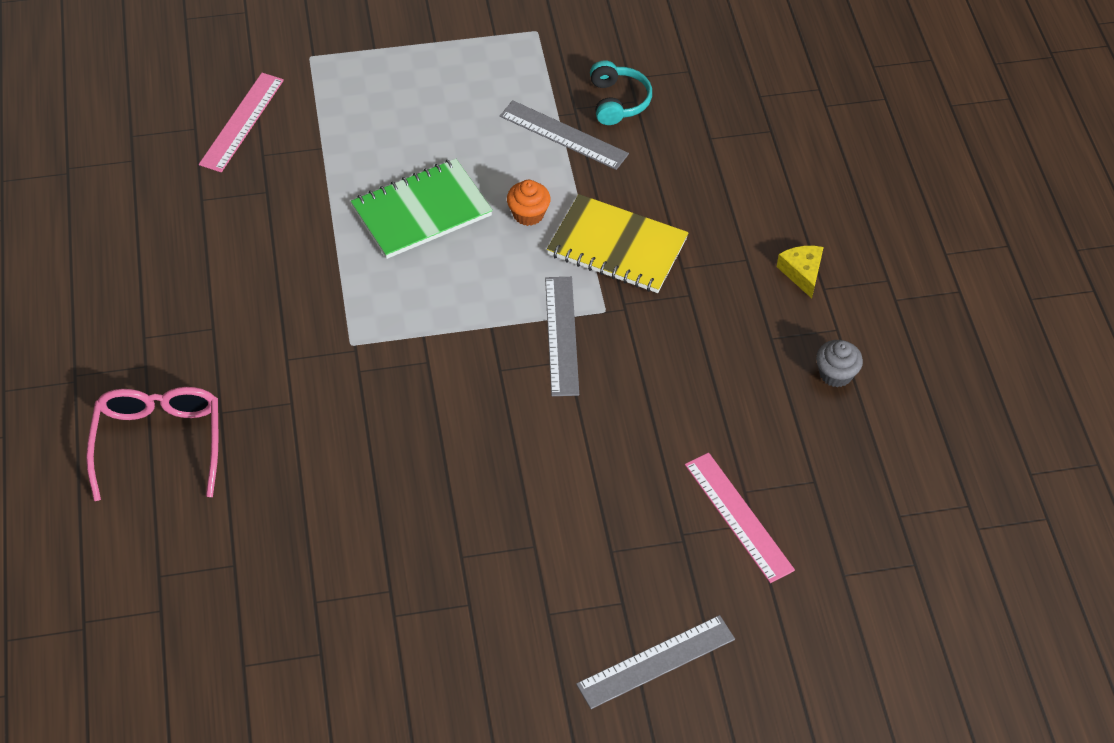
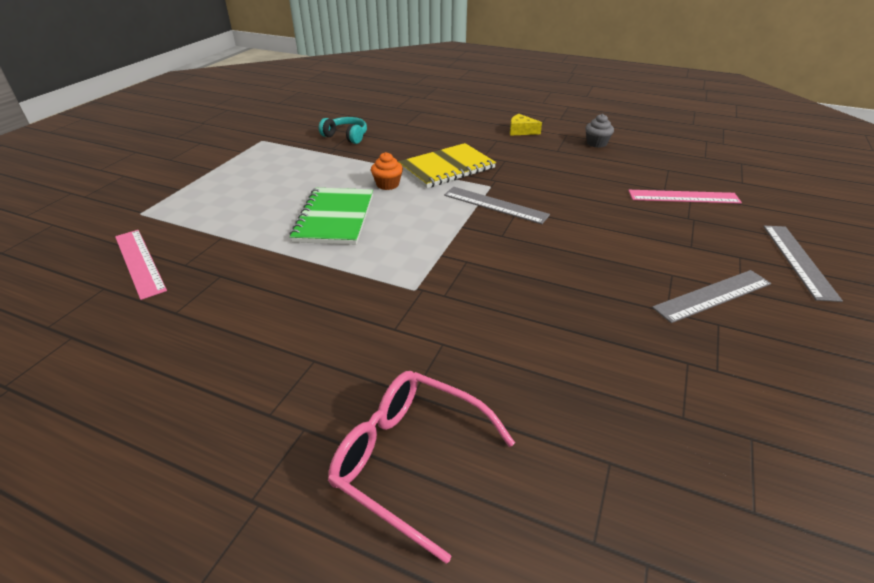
camera: 55 degrees left, 15 degrees down
grey ruler [500,101,629,170] -> grey ruler moved to [652,270,771,323]

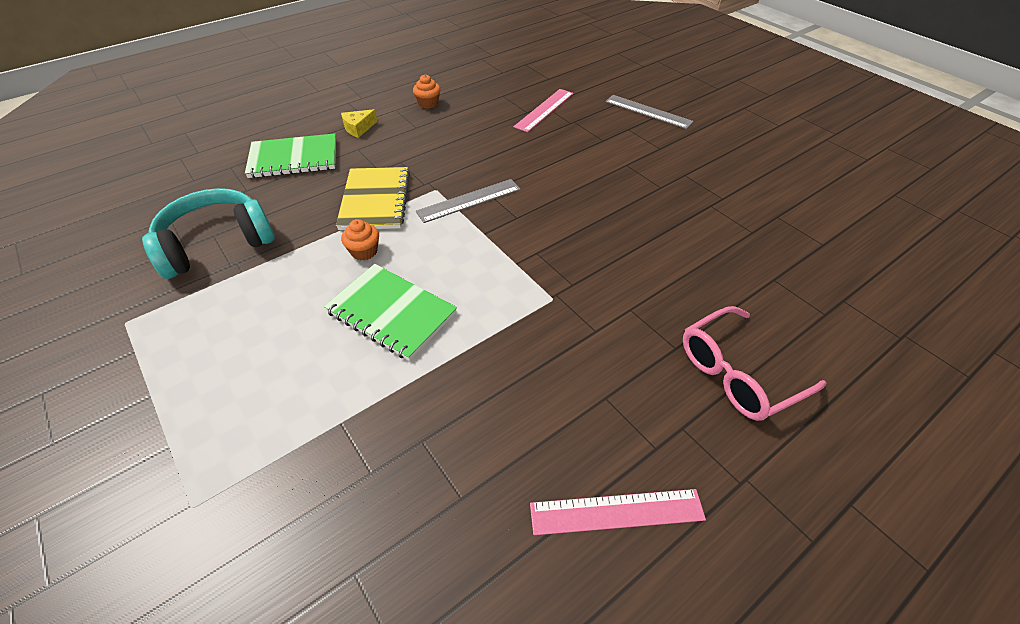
camera: 60 degrees left, 10 degrees up
pink ruler [115,230,167,300] -> pink ruler moved to [530,489,706,535]
turquoise headphones [319,117,367,144] -> turquoise headphones [142,188,275,279], size x1.83
grey cupcake [585,114,614,148] -> orange cupcake [413,75,440,109]
grey ruler [652,270,771,323] -> none
none -> green notebook [245,133,336,178]

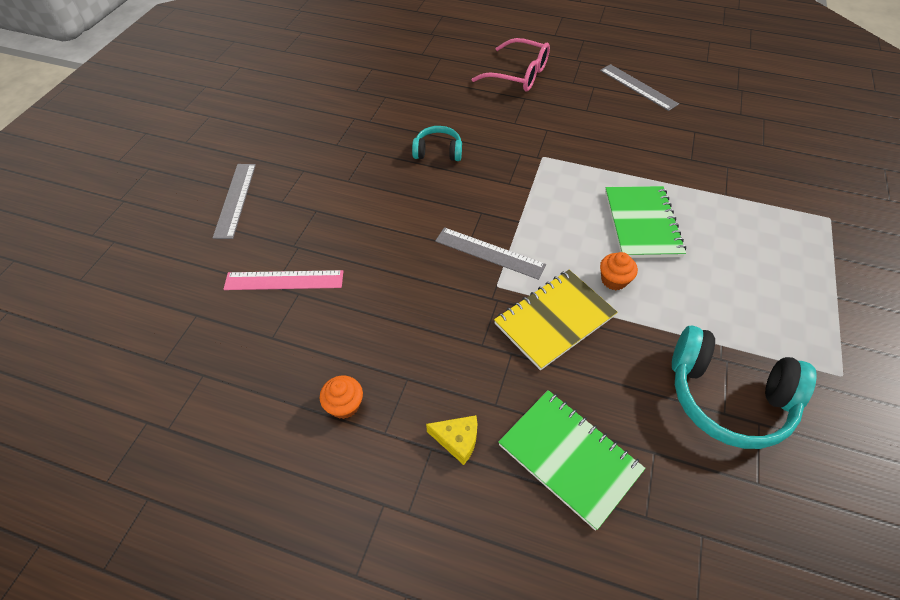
camera: 125 degrees left, 5 degrees up
pink ruler [530,489,706,535] -> grey ruler [600,64,679,111]
none -> turquoise headphones [412,126,462,161]

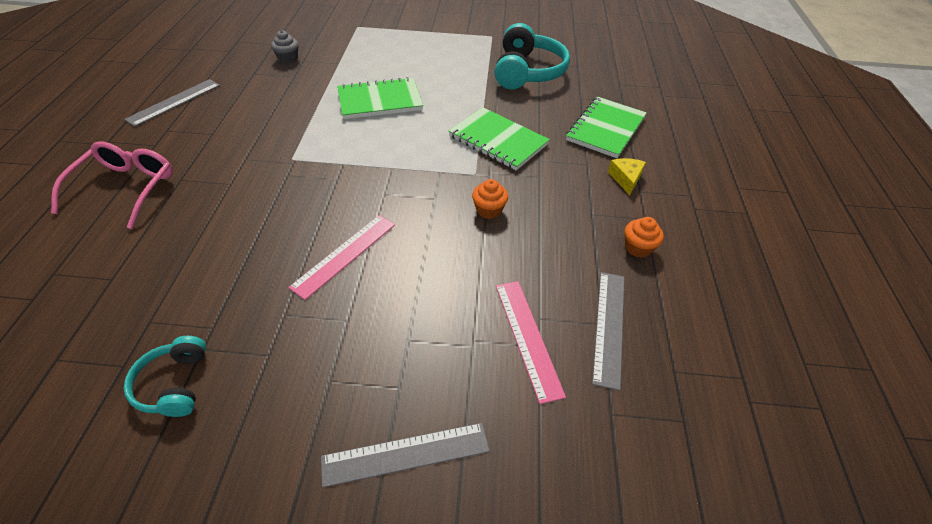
camera: 105 degrees left, 5 degrees down
turquoise headphones [412,126,462,161] -> turquoise headphones moved to [123,336,206,417]
grey ruler [435,227,546,280] -> grey ruler moved to [592,272,624,391]
yellow notebook [494,270,617,371] -> green notebook [449,107,550,170]
orange cupcake [600,252,638,290] -> orange cupcake moved to [472,179,508,219]
none -> grey cupcake [271,30,299,63]
none -> pink ruler [288,215,395,300]

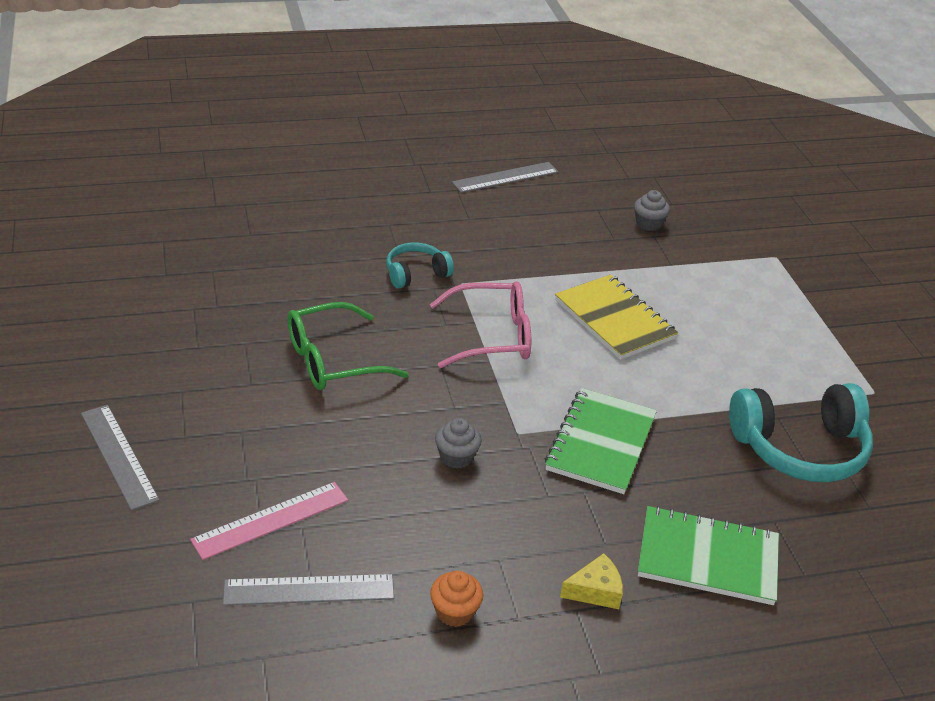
camera: 70 degrees right, 10 degrees down
pink glasses [51,141,173,229] -> pink glasses moved to [430,281,531,368]
turquoise headphones [123,336,206,417] -> turquoise headphones moved to [386,242,454,289]
grey ruler [124,79,220,127] -> grey ruler turned 45 degrees counterclockwise [452,162,559,193]
pink ruler [288,215,395,300] -> green glasses [287,302,409,390]
green notebook [337,77,423,119] -> yellow notebook [555,275,678,360]
orange cupcake [472,179,508,219] -> grey cupcake [435,418,482,469]

